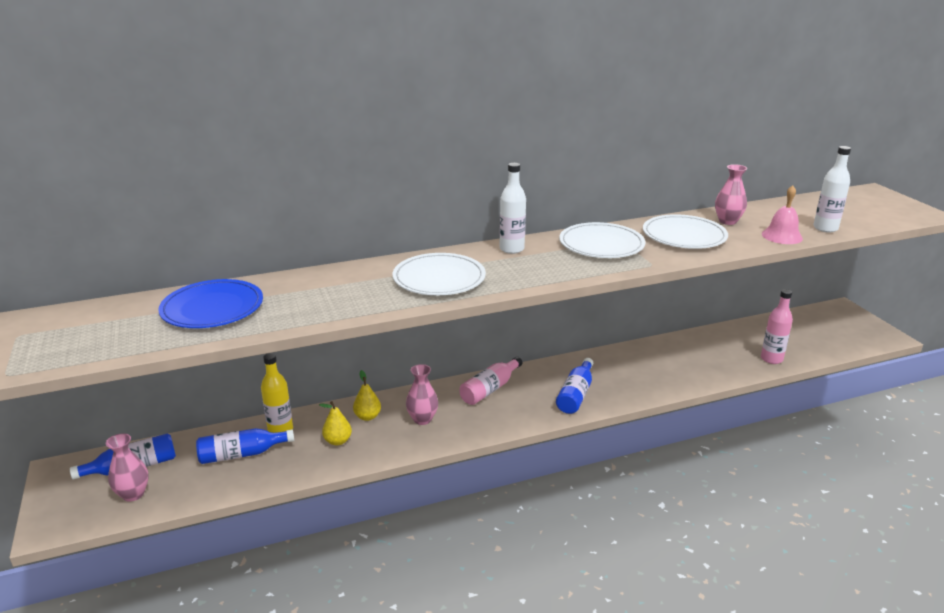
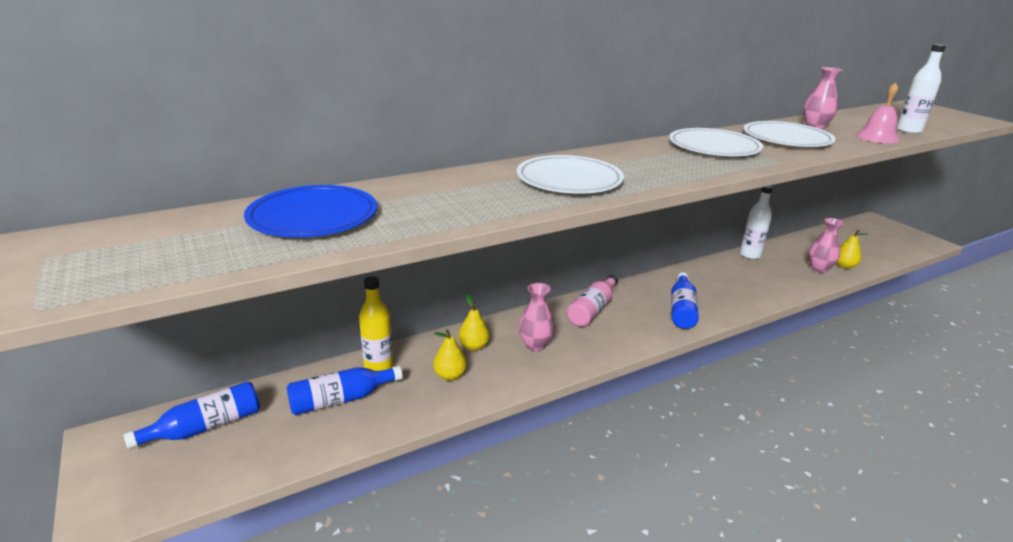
camera: 10 degrees left, 0 degrees up
pink vase [106,433,149,502] -> pink vase moved to [808,218,844,273]
white bottle [499,163,526,254] -> white bottle moved to [740,186,773,259]
pink bottle [761,289,793,364] -> yellow pear [837,230,867,269]

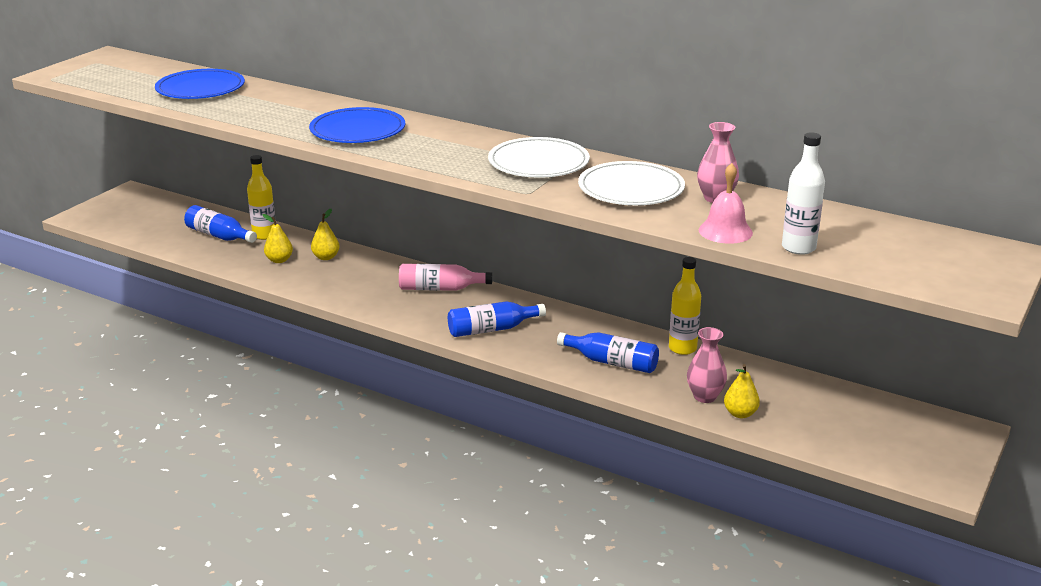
camera: 60 degrees right, 0 degrees up
blue bottle [124,381,260,449] -> blue bottle moved to [557,332,659,373]
white plate [517,155,624,194] -> blue plate [309,107,405,143]
pink vase [519,283,555,351] -> none
white bottle [740,186,773,259] -> yellow bottle [669,257,701,355]

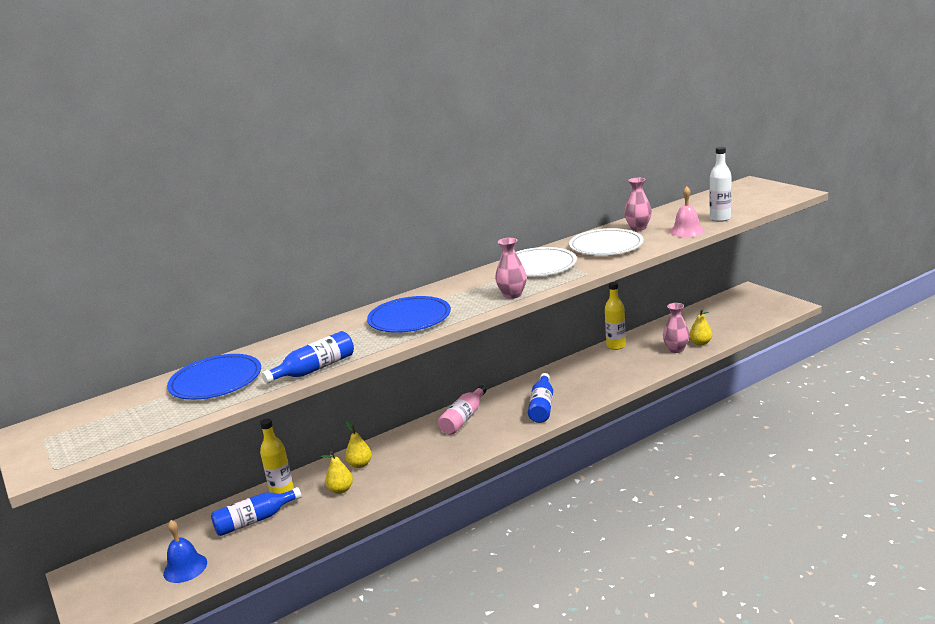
camera: 60 degrees left, 5 degrees down
blue bottle [557,332,659,373] -> blue bottle moved to [261,331,354,384]
none -> blue bell [163,520,207,583]
none -> pink vase [495,238,527,299]

